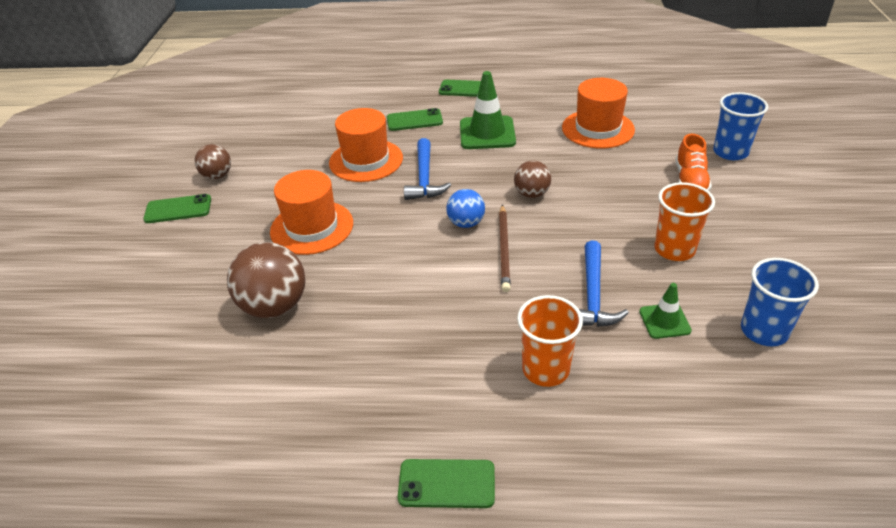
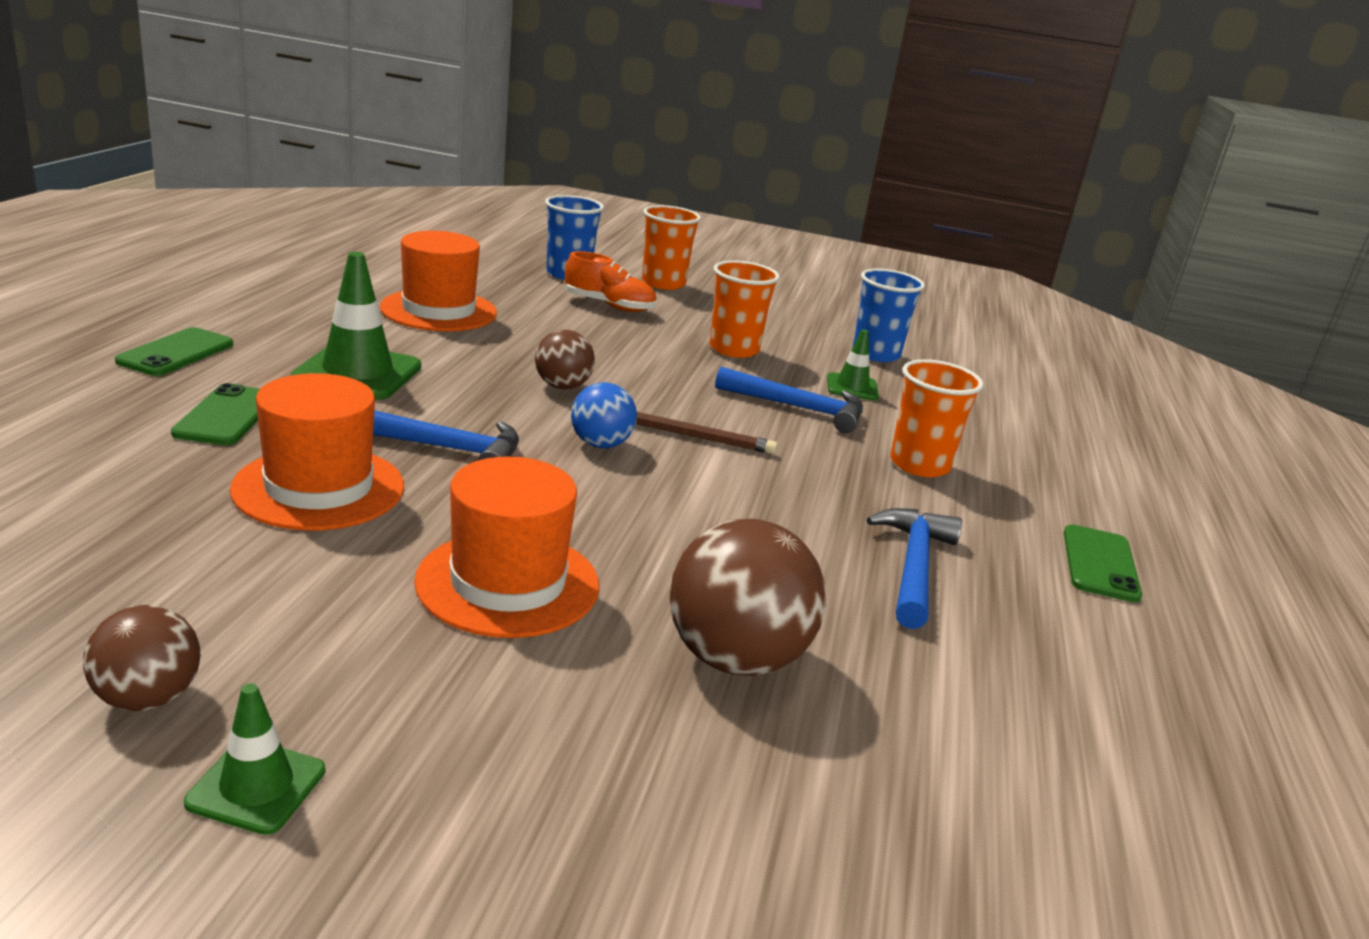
camera: 85 degrees left, 15 degrees down
green phone [143,194,211,223] -> green traffic cone [184,683,325,835]
none -> orange cup [642,205,701,290]
none -> blue hammer [867,508,962,629]

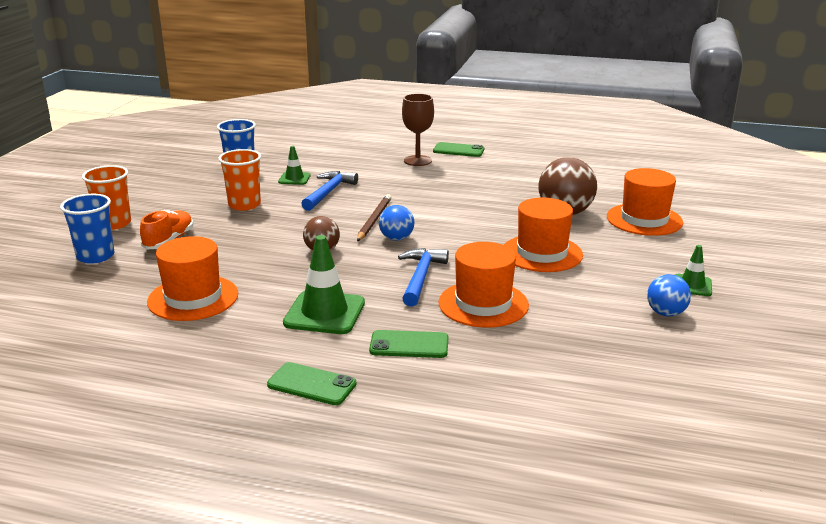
camera: 85 degrees left, 0 degrees up
brown ball [83,605,200,711] -> blue ball [647,274,691,317]
blue hammer [867,508,962,629] -> none
orange cup [890,359,984,477] -> none
none -> brown goblet [402,94,434,166]
none -> orange hat [607,168,683,236]

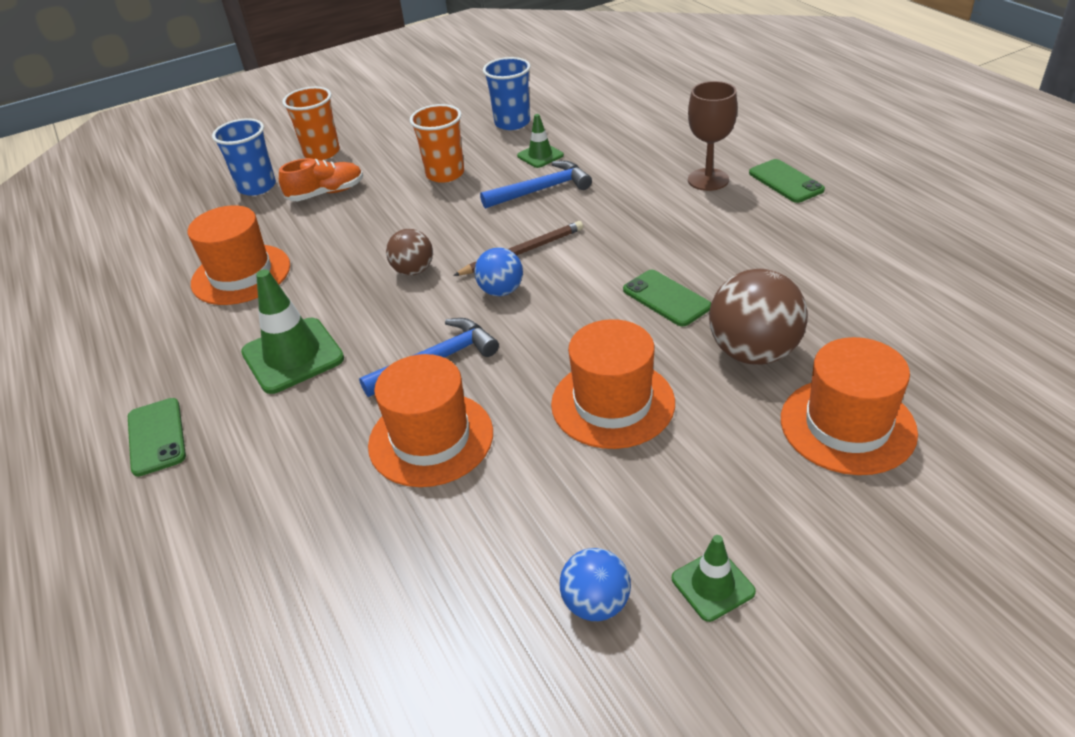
camera: 50 degrees right, 15 degrees up
green phone [369,330,448,358] -> green phone moved to [623,270,711,326]

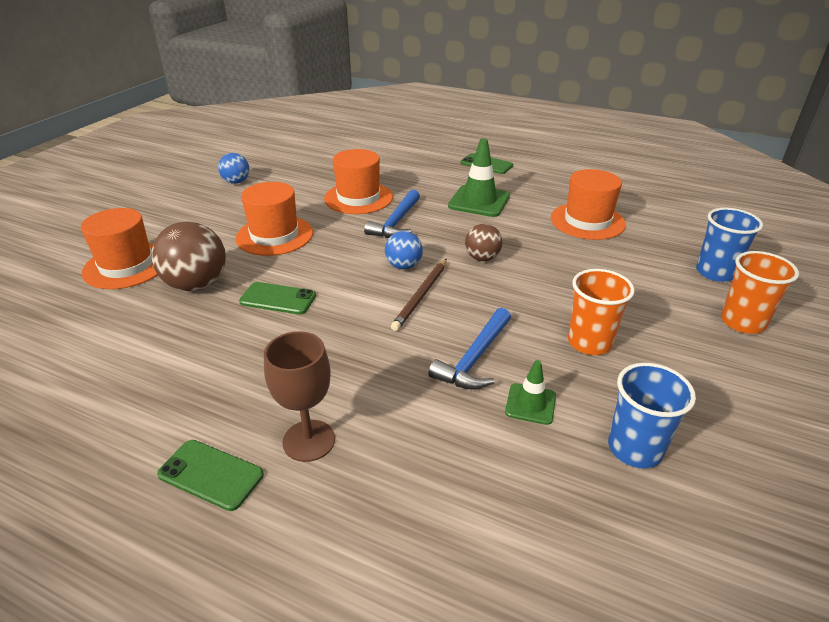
camera: 140 degrees right, 5 degrees down
orange shoe [279,158,363,201] -> none
green traffic cone [672,535,756,622] -> none

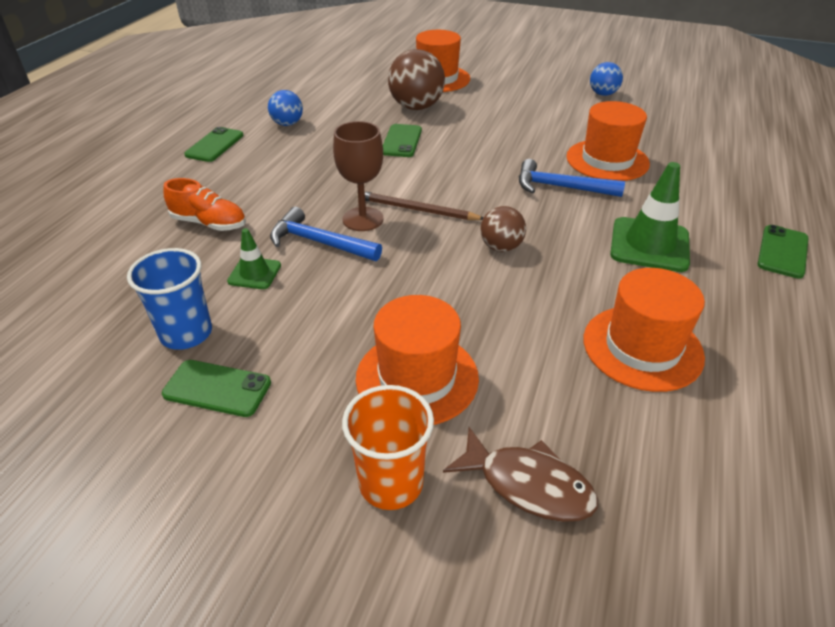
camera: 85 degrees right, 5 degrees up
orange hat [235,182,313,256] -> orange hat moved to [356,295,479,425]
brown goblet [264,331,335,462] -> brown goblet moved to [333,121,384,231]
blue ball [385,231,423,269] -> blue ball moved to [268,90,303,126]
orange cup [568,269,635,355] -> none
blue cup [696,208,763,282] -> brown fish [443,427,598,522]
none -> green phone [162,360,271,417]
none -> orange shoe [163,178,246,231]

